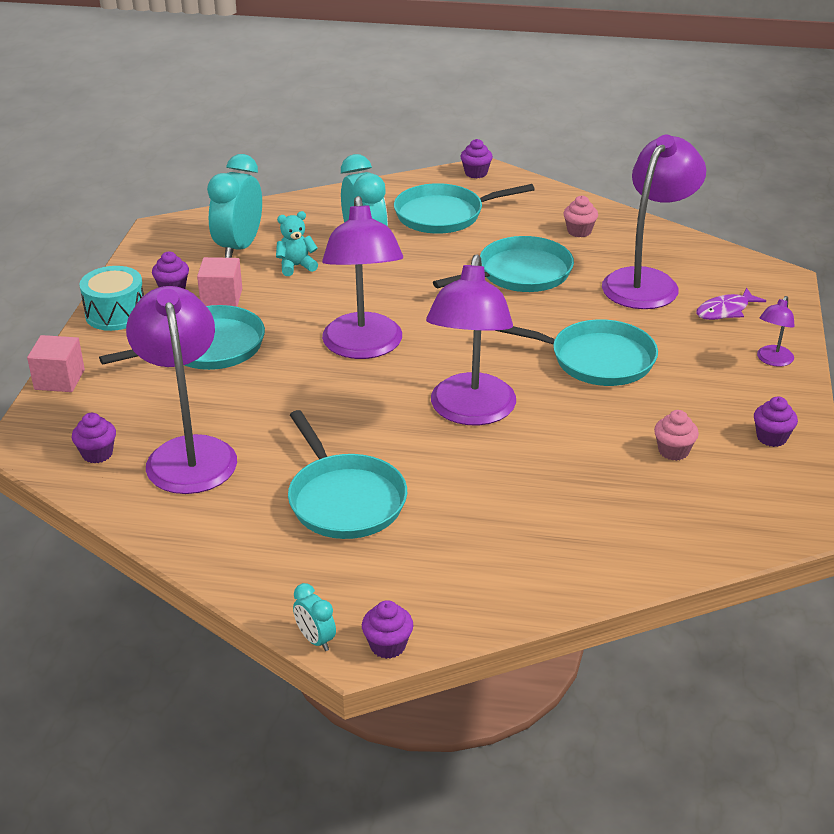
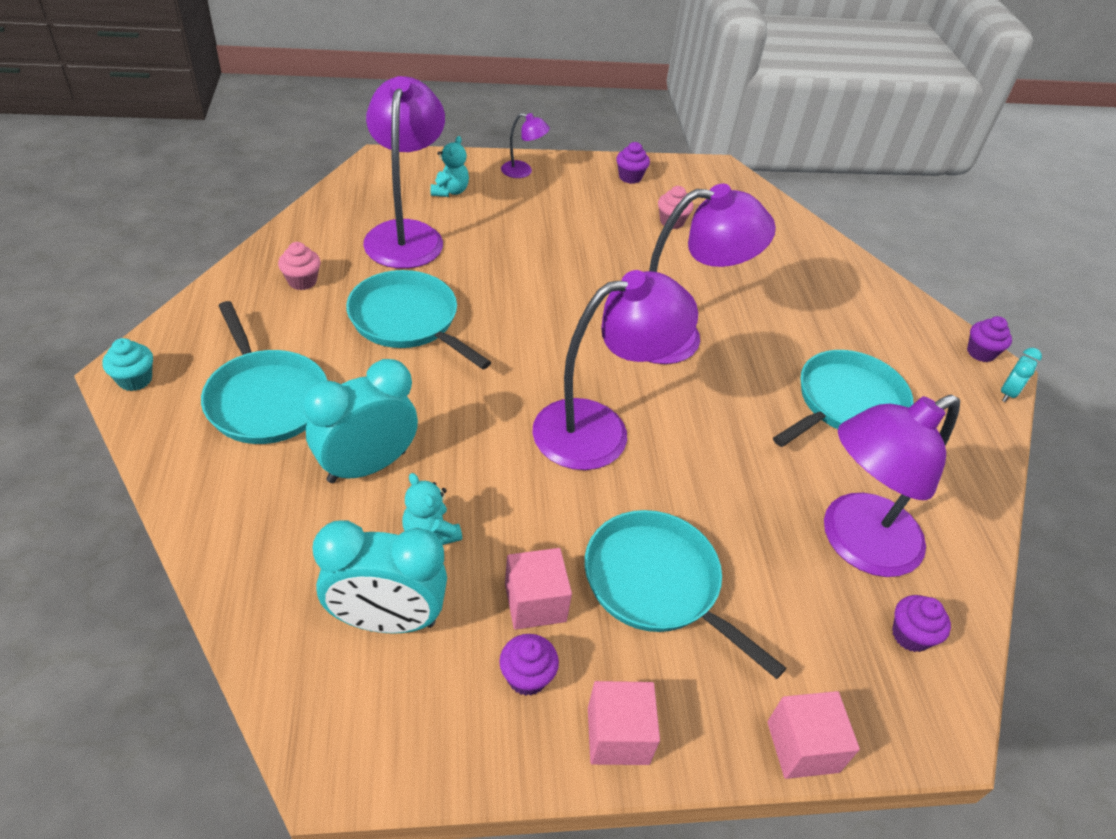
camera: 110 degrees left, 10 degrees up
turquoise drum [80,266,144,331] -> pink cube [588,681,660,765]
purple cupcake [460,139,493,178] -> turquoise cupcake [102,338,153,391]
turquoise pan [494,319,658,386] -> none
purple lamp [602,135,706,309] -> purple lamp turned 75 degrees clockwise [363,76,445,269]
purple fish [696,288,766,320] -> turquoise teddy bear [431,136,469,197]

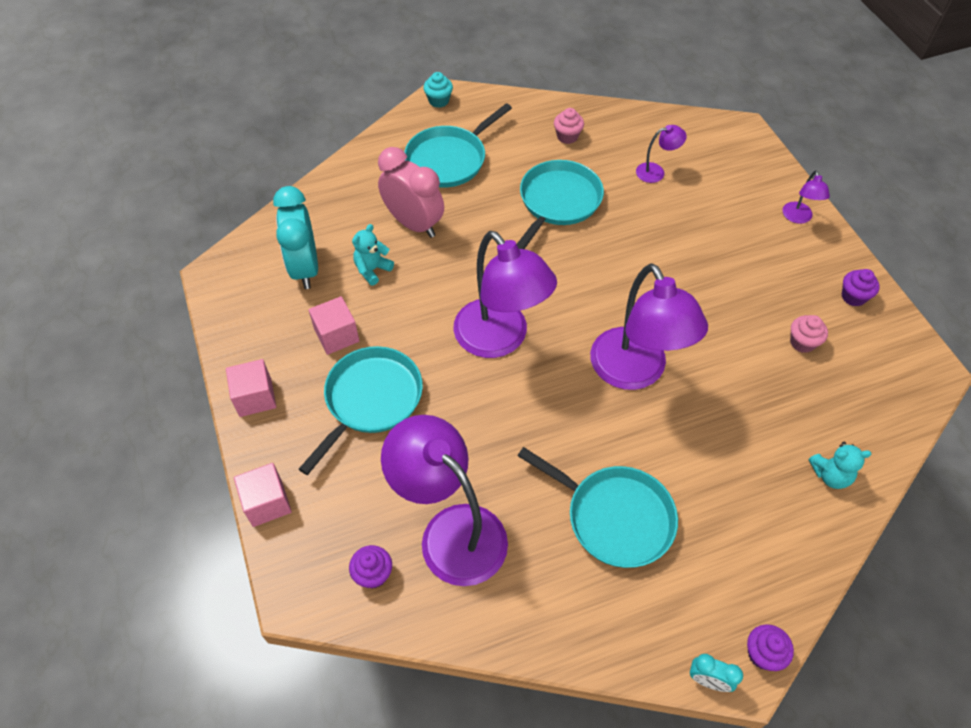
camera: 80 degrees right, 10 degrees up
turquoise clock [303,359,418,483] -> pink clock [378,147,444,238]
purple lamp [363,76,445,269] -> purple lamp [636,125,687,183], size x0.44
turquoise teddy bear [431,136,469,197] -> turquoise teddy bear moved to [809,442,871,489]
purple cupcake [499,634,559,696] -> none

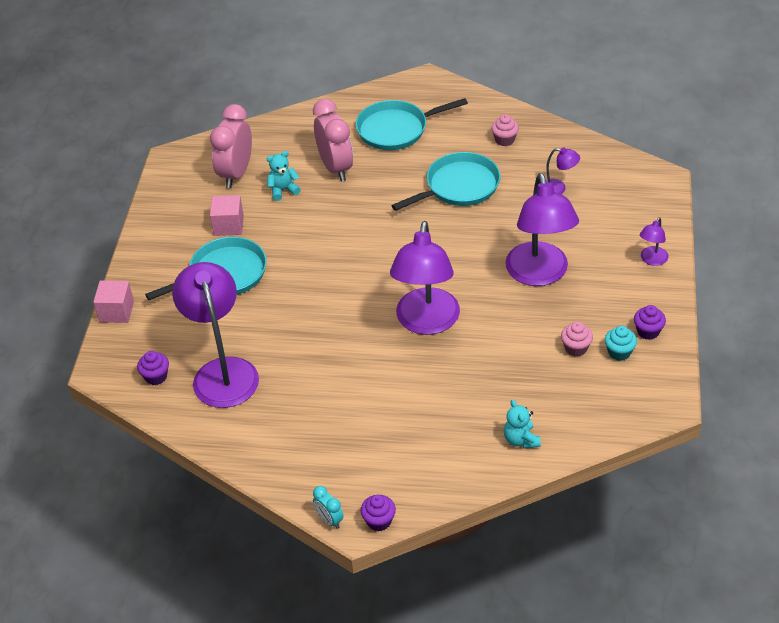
camera: 30 degrees right, 10 degrees down
pink cube [226,359,276,417] -> none
turquoise clock [273,186,318,289] -> pink clock [210,104,252,188]
turquoise cupcake [423,72,453,108] -> turquoise cupcake moved to [605,326,637,361]
purple lamp [453,231,557,358] -> purple lamp moved to [505,173,579,286]
turquoise pan [518,447,678,568] -> none
turquoise teddy bear [809,442,871,489] -> turquoise teddy bear turned 45 degrees clockwise [504,400,541,448]

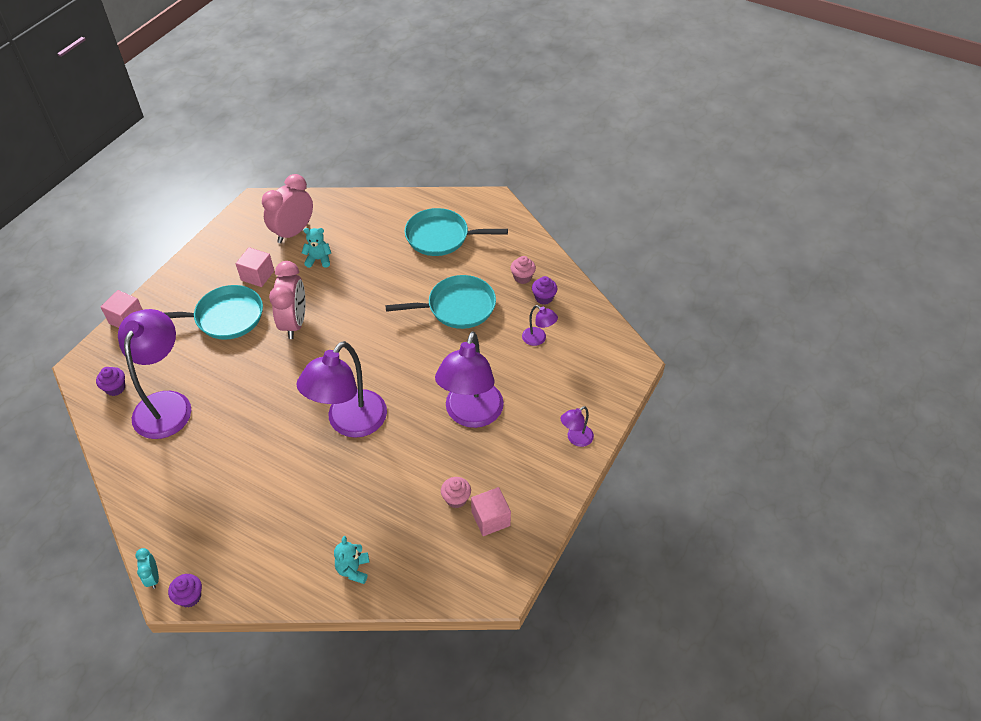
camera: 20 degrees right, 5 degrees up
pink clock [313,99,353,181] -> pink clock moved to [269,261,305,339]
turquoise cupcake [605,326,637,361] -> pink cube [471,487,511,536]
purple cupcake [634,305,666,340] -> purple cupcake moved to [532,276,557,304]

